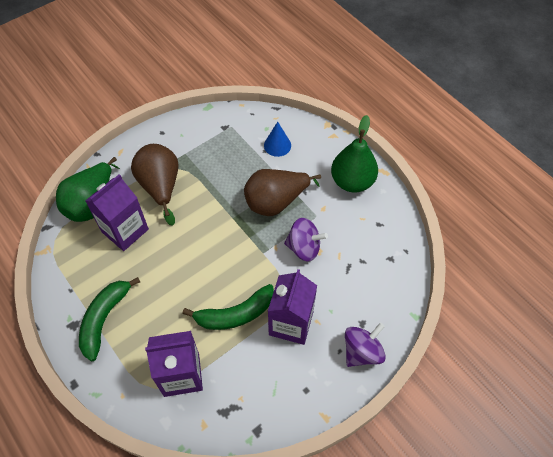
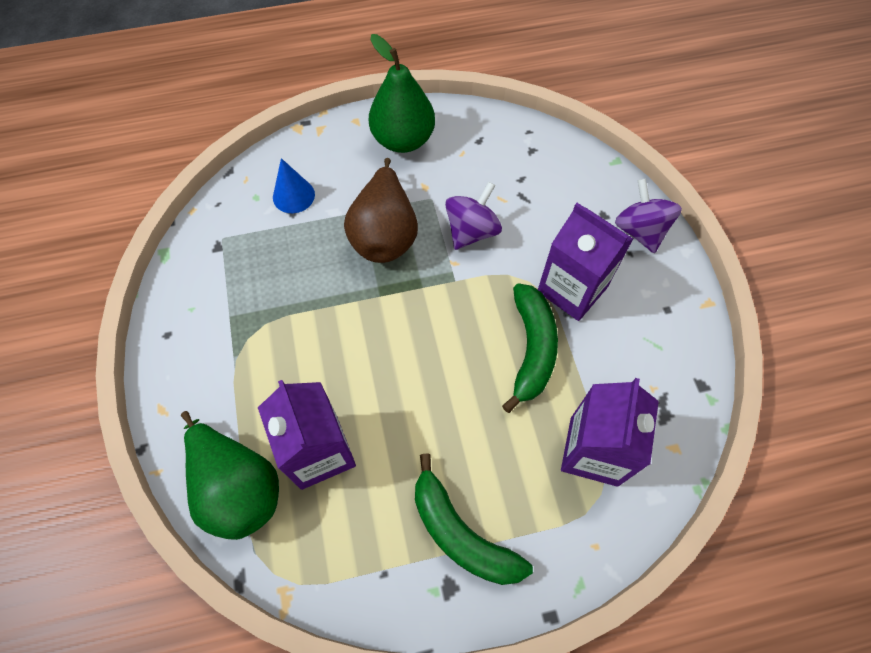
camera: 65 degrees left, 5 degrees up
brown pear [131,144,178,226] -> none

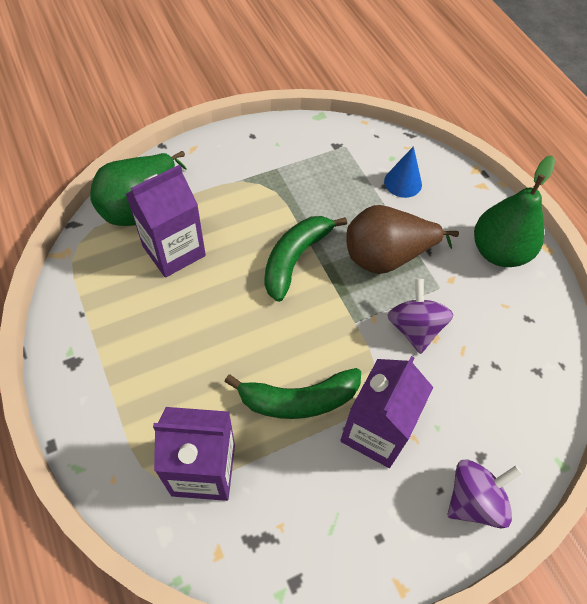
camera: 75 degrees right, 5 degrees down
green banana [415,454,533,585] -> green banana moved to [265,216,347,302]
purple spinning top [445,182,502,250] -> purple spinning top turned 120 degrees counterclockwise [387,278,453,354]

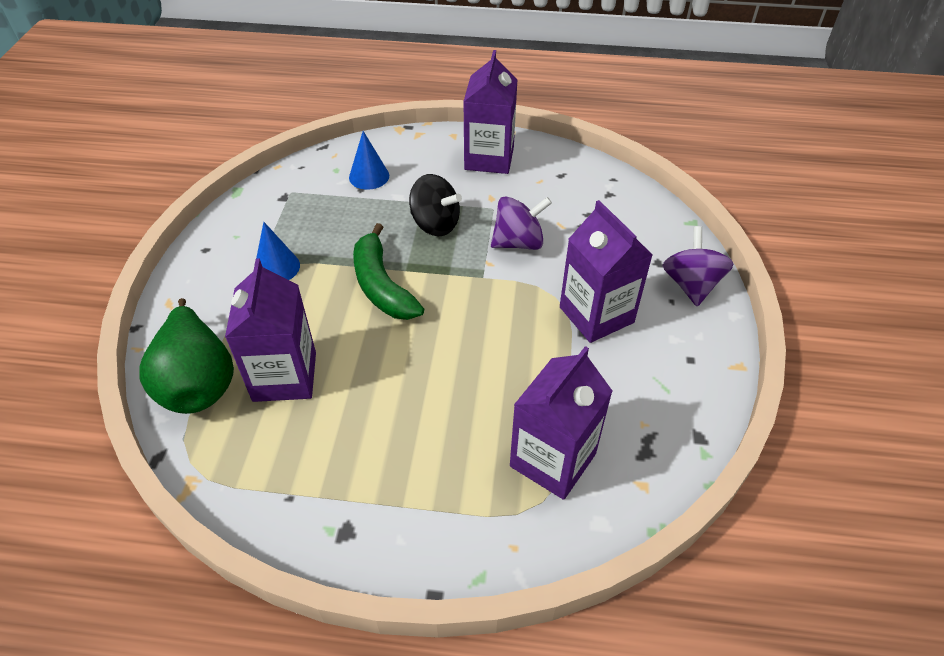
camera: 55 degrees left, 10 degrees down
green banana [224,368,361,419] -> none
brown pear [346,205,459,274] -> black spinning top [409,174,462,236]
purple spinning top [387,278,453,354] -> purple spinning top turned 135 degrees clockwise [491,196,552,250]
green pear [474,155,555,267] -> purple carton [463,50,518,174]
none -> blue cone [256,222,300,280]

